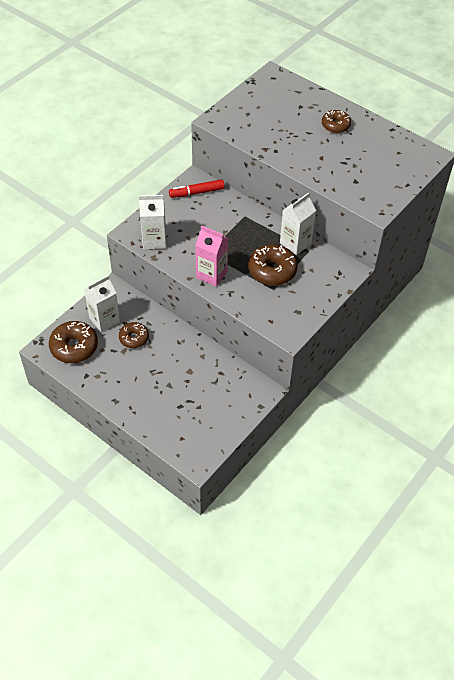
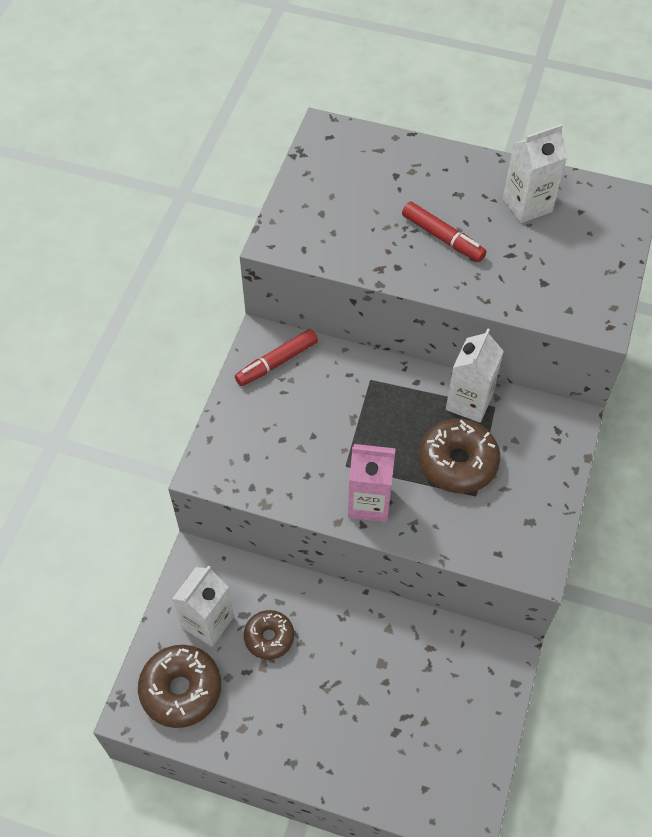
camera: 20 degrees left, 5 degrees up
white carton [139,195,166,249] -> white carton moved to [503,124,567,223]
brown donut [322,110,351,133] -> none
none -> red marker [402,202,487,262]

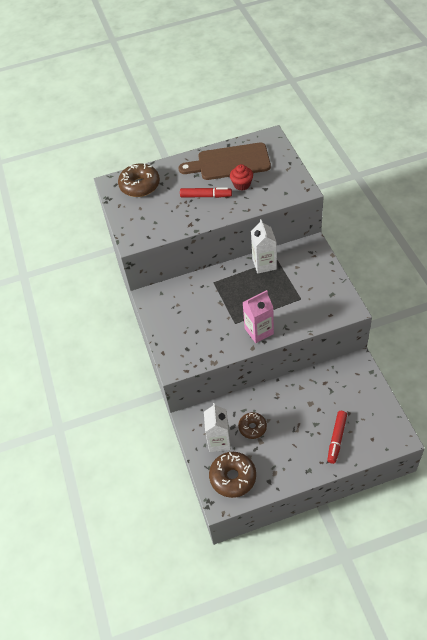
camera: 30 degrees left, 5 degrees down
red marker [235,329,318,386] -> red marker moved to [327,411,347,464]
brown donut [419,418,500,493] -> brown donut moved to [118,163,160,197]
white carton [503,124,567,223] -> brown cutting board [179,142,271,180]
none -> red cupcake [230,164,253,190]

